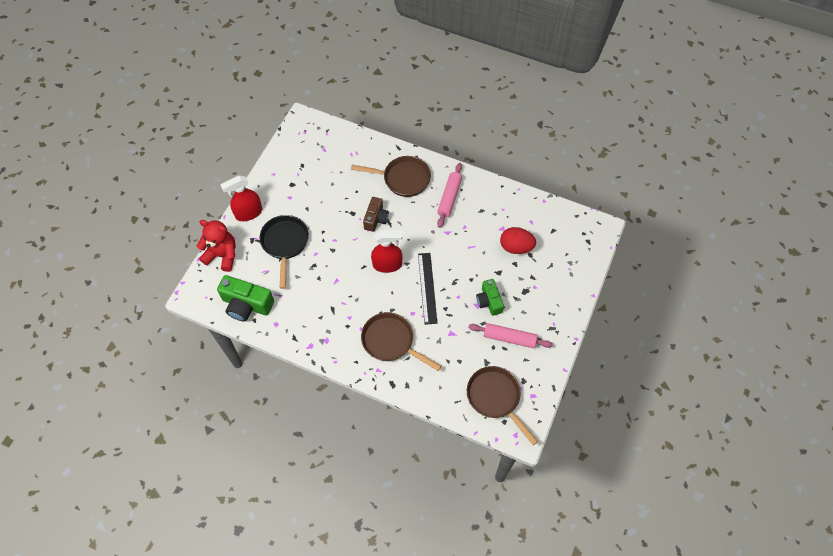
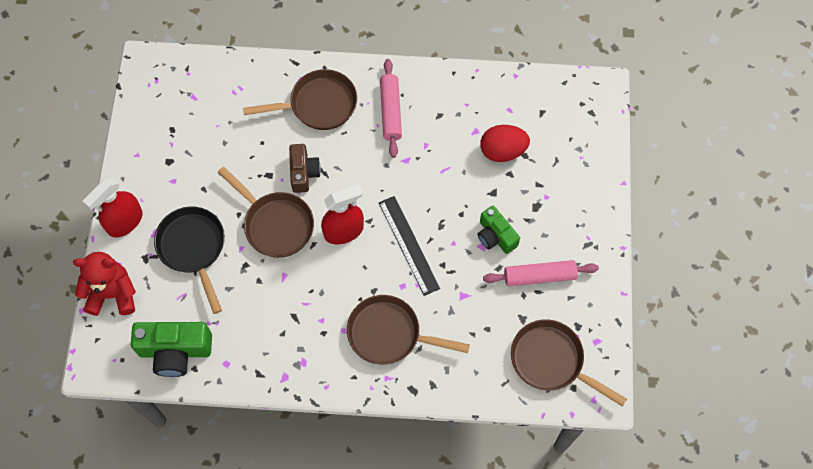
camera: 20 degrees left, 5 degrees up
none -> brown pan [217,167,314,258]

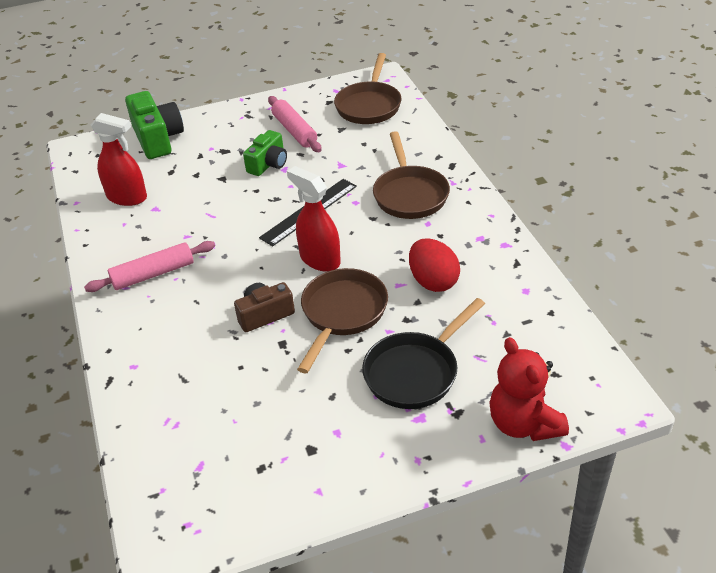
camera: 110 degrees left, 25 degrees down
red spray bottle [83,177,142,238] -> red spray bottle moved to [91,113,147,206]
green camera [131,322,212,377] -> green camera moved to [125,91,184,159]
brown pan [243,69,357,130] -> none
red egg [480,125,530,162] -> red egg moved to [409,238,460,292]

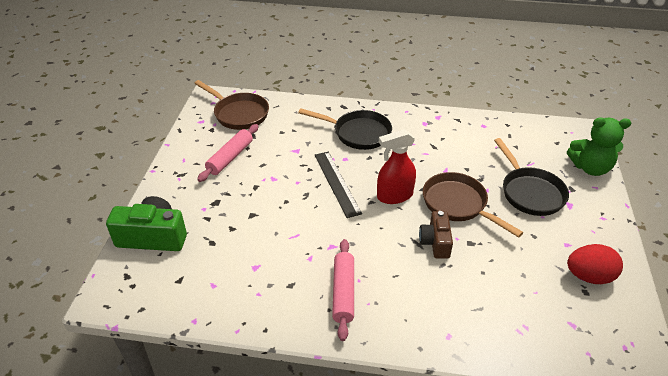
camera: 65 degrees left, 0 degrees up
red spray bottle [91,113,147,206] -> none
green camera [243,130,287,176] -> none
pink rolling pin [268,96,321,152] -> pink rolling pin turned 60 degrees counterclockwise [197,124,259,182]
brown pan [373,131,450,219] -> black pan [298,108,392,150]
red egg [409,238,460,292] -> red egg moved to [567,244,623,284]
red teddy bear [489,337,569,441] -> green teddy bear [567,117,631,176]

